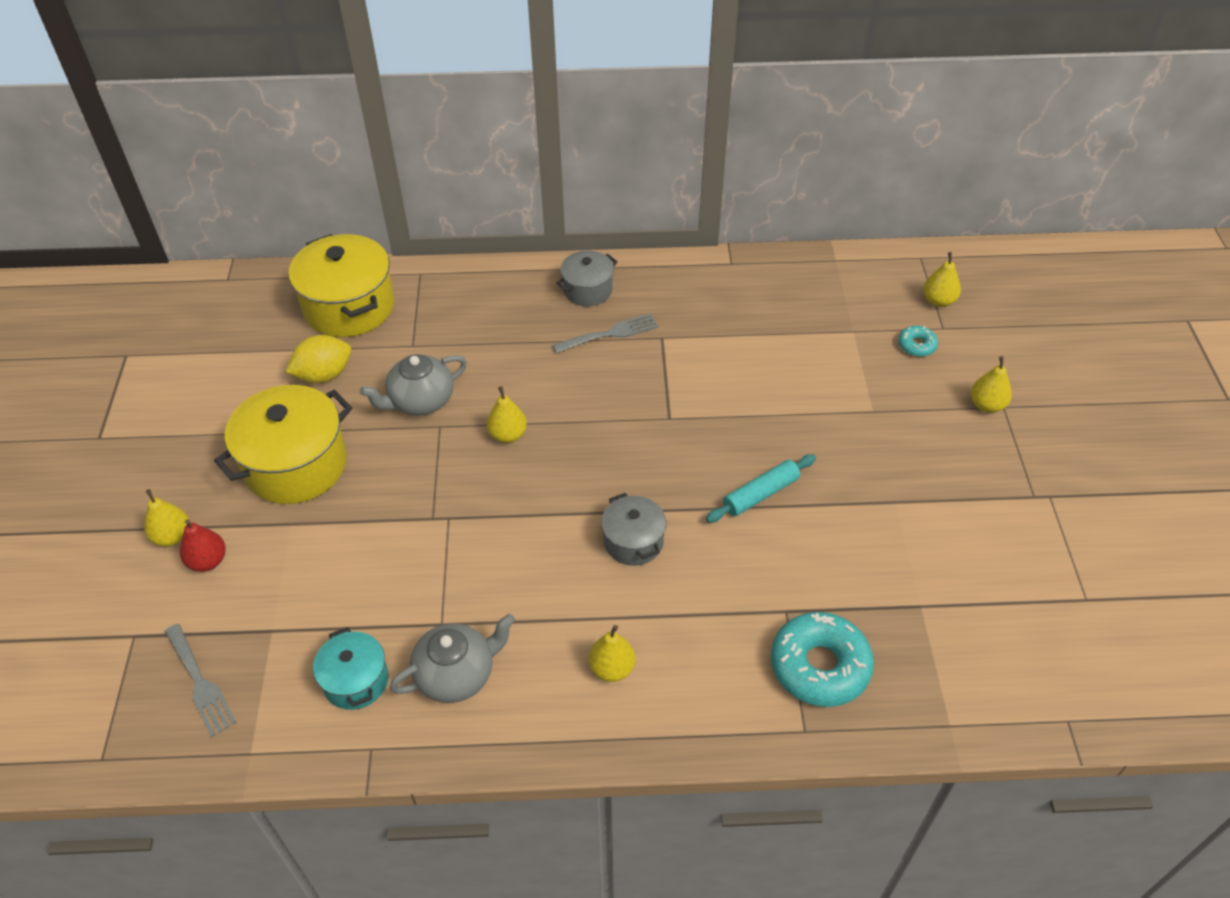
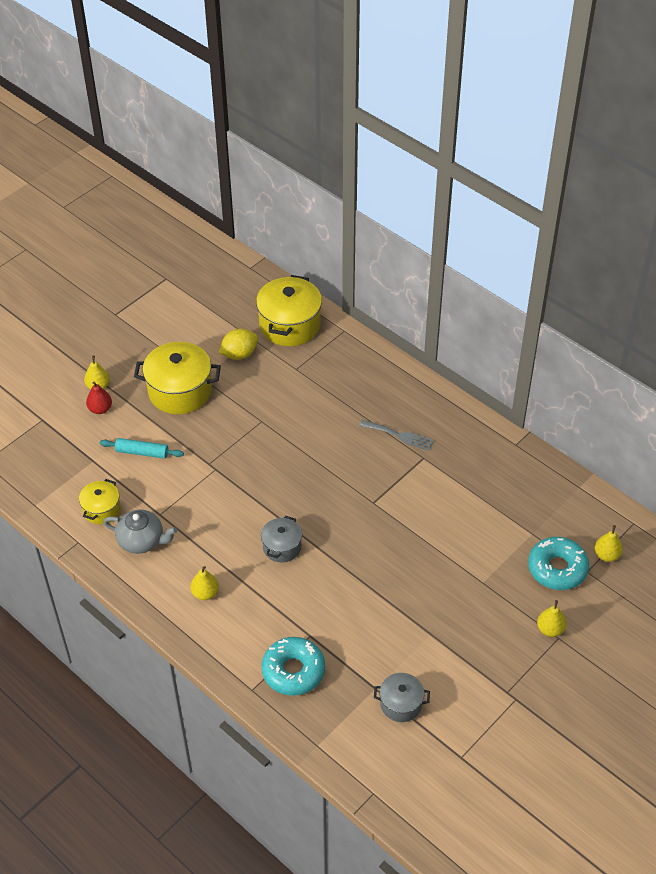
camera: 45 degrees right, 0 degrees up
grey fork [165,624,236,737] -> none
yellow lemon [286,335,351,383] -> yellow lemon turned 45 degrees counterclockwise [218,329,258,360]
turquoise pot [313,627,388,710] -> yellow pot [79,479,121,524]
grey teapot [360,354,467,415] -> none
yellow pear [487,386,527,443] -> none
grey pot [556,251,618,306] -> grey pot moved to [374,673,430,722]
turquoise rolling pin [706,454,816,522] -> turquoise rolling pin moved to [100,438,184,459]
turquoise donut [898,326,938,357] -> turquoise donut [528,537,589,590], size x2.07

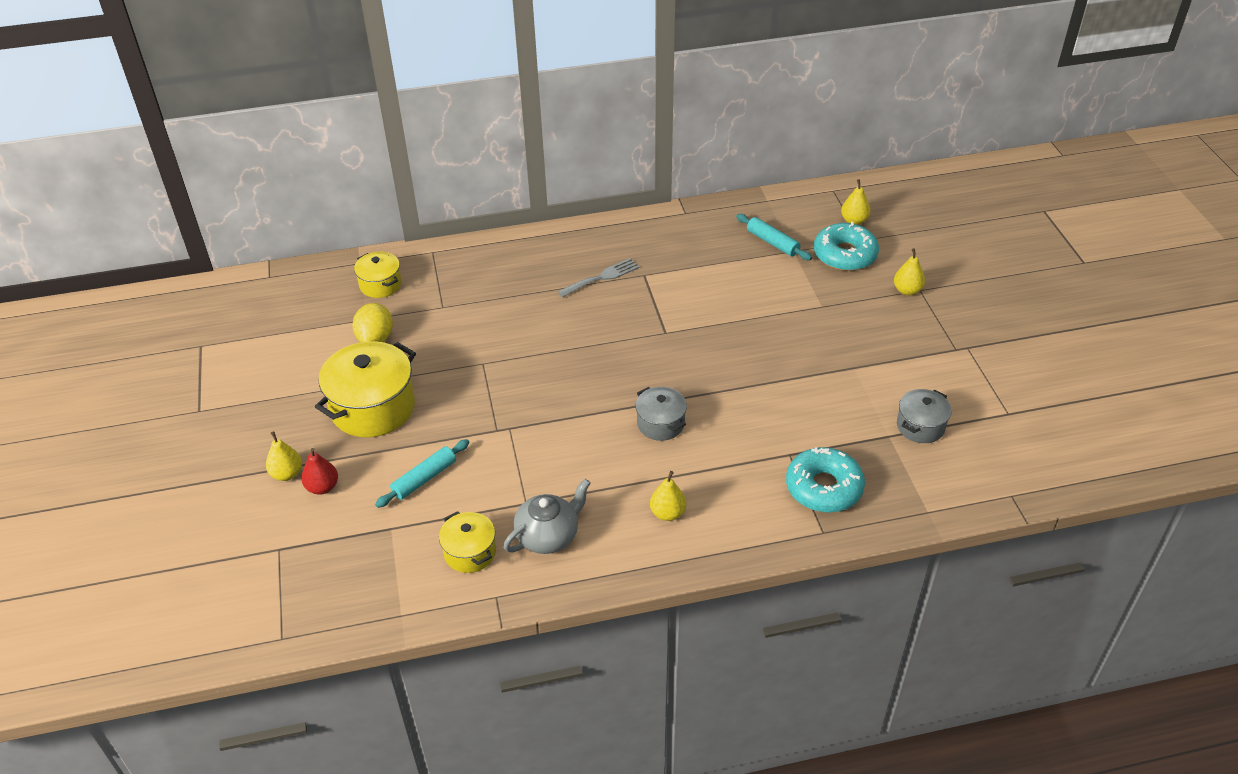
camera: 55 degrees left, 5 degrees down
yellow pot [256,275,322,346] -> yellow pot [354,252,402,298], size x0.55
none -> turquoise rolling pin [736,214,812,260]

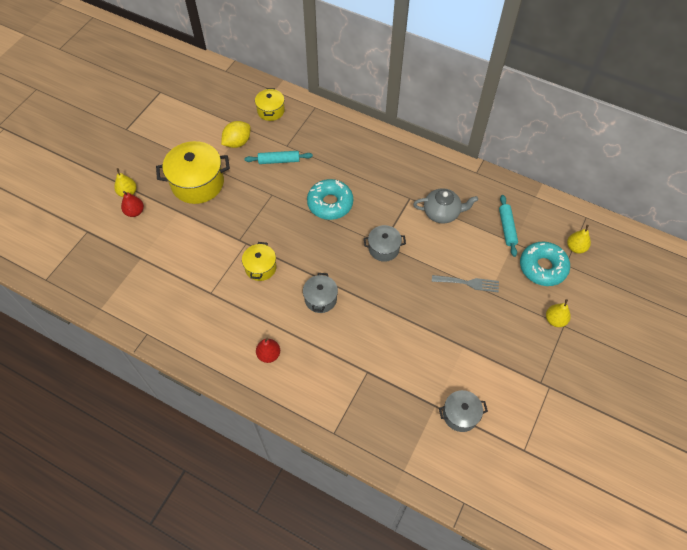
camera: 40 degrees right, 15 degrees up
turquoise rolling pin [375,439,470,508] -> turquoise rolling pin moved to [244,151,313,164]
yellow pot [439,511,496,573] -> yellow pot moved to [242,242,277,281]
grey teapot [503,479,591,554] -> grey teapot moved to [413,188,478,224]
grey fork [558,258,639,297] -> grey fork moved to [432,275,499,292]
yellow pear [650,471,686,521] -> red pear [256,337,280,363]
turquoise donut [786,447,865,513] -> turquoise donut moved to [307,179,353,220]
none -> grey pot [364,225,406,262]

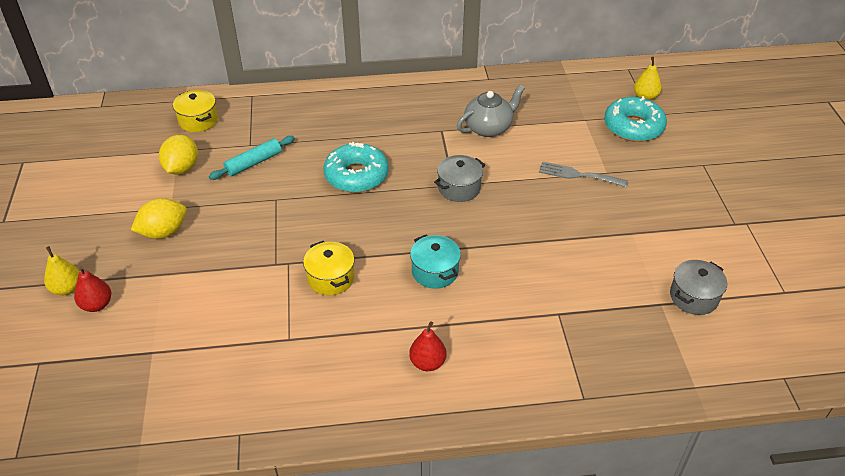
camera: 35 degrees left, 15 degrees down
yellow pot [156,141,230,204] -> yellow lemon [131,198,187,239]
grey pot [303,273,338,313] -> turquoise pot [410,234,461,289]
grey fork [432,275,499,292] -> grey fork turned 135 degrees counterclockwise [539,161,628,187]
turquoise rolling pin [499,195,518,257] -> none
yellow pear [546,299,571,327] -> none

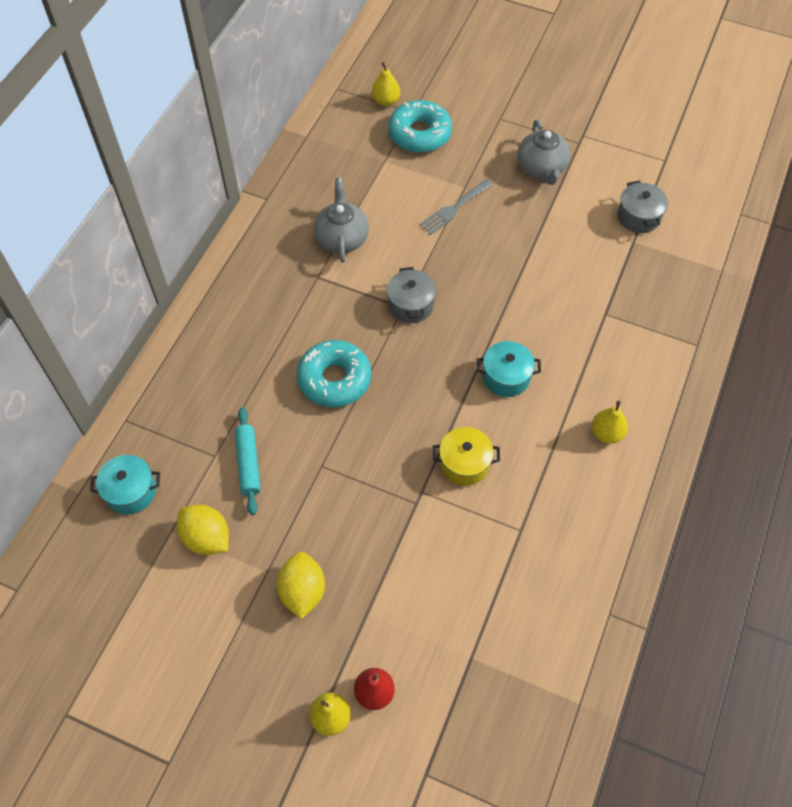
camera: 60 degrees left, 15 degrees up
yellow pot [173,90,218,132] -> turquoise pot [90,455,160,514]
red pear [409,321,447,371] -> yellow pear [592,400,628,444]
none -> grey teapot [517,120,570,185]

